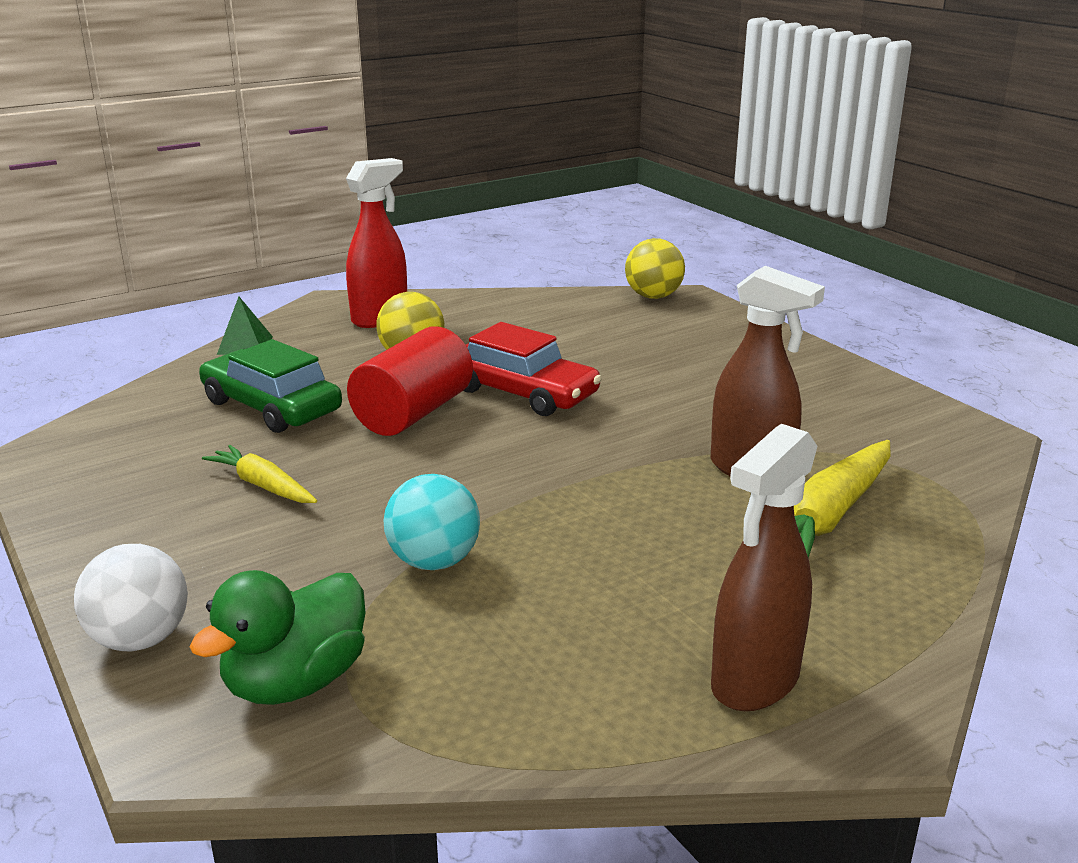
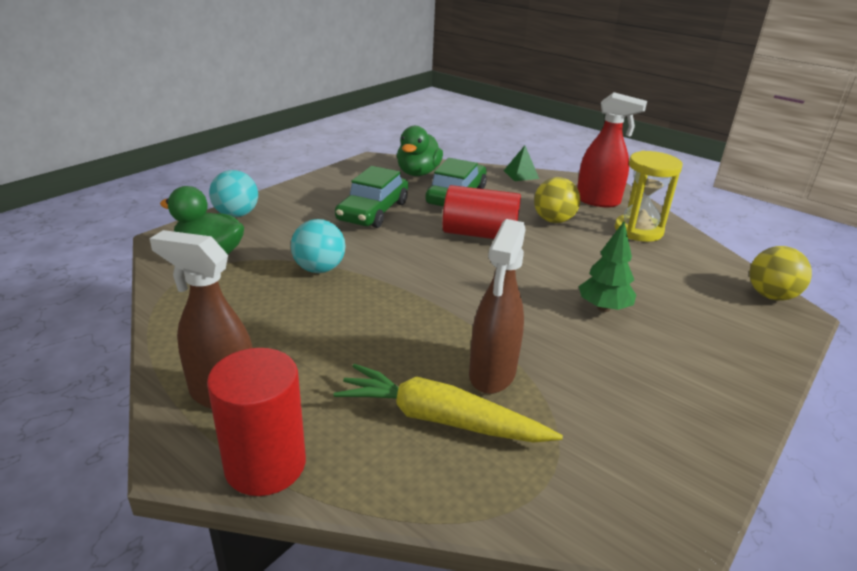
camera: 70 degrees right, 5 degrees up
white ball [74,544,188,651] -> turquoise ball [209,170,258,217]
yellow carrot [202,445,317,503] -> green car [335,166,408,228]
red car [463,322,602,416] -> none
none -> red cylinder [207,348,306,496]
none -> green duck [397,126,443,176]
none -> green tree [579,222,636,312]
none -> yellow hourglass [615,151,683,242]

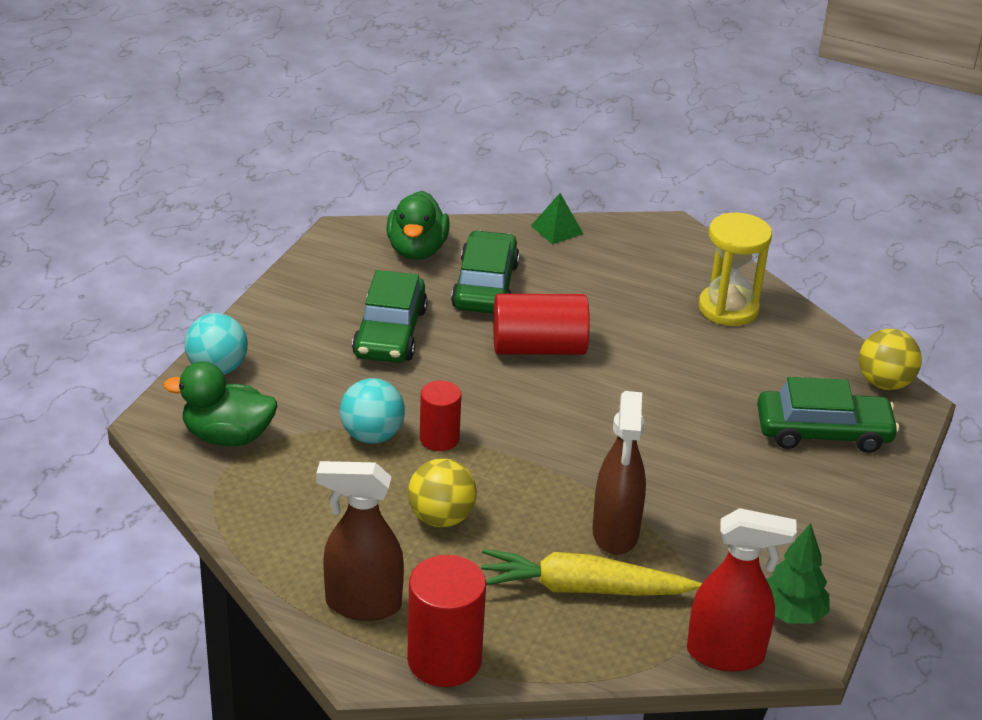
camera: 15 degrees left, 5 degrees up
yellow ball [534,177,580,223] -> yellow ball moved to [408,458,477,527]
red spray bottle [577,92,647,207] -> red spray bottle moved to [687,508,797,672]
green tree [579,222,636,312] -> green tree moved to [766,523,830,624]
none -> red cylinder [420,380,461,451]
none -> green car [757,377,899,453]

